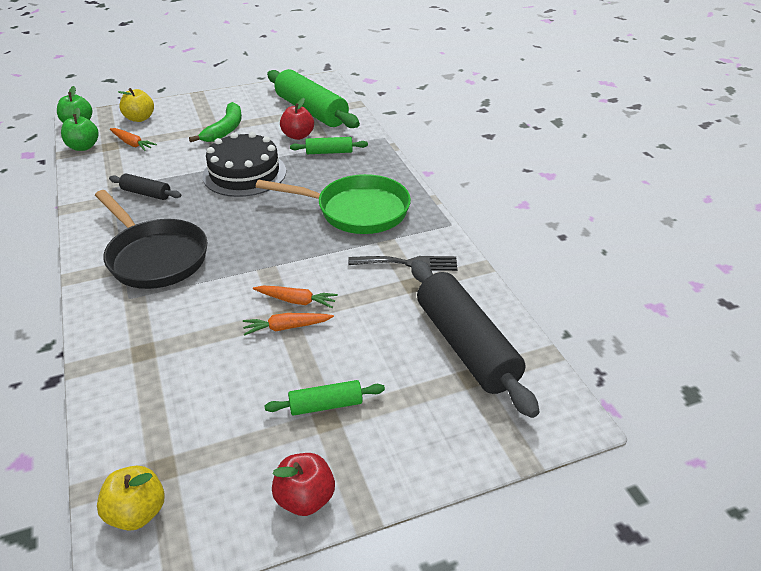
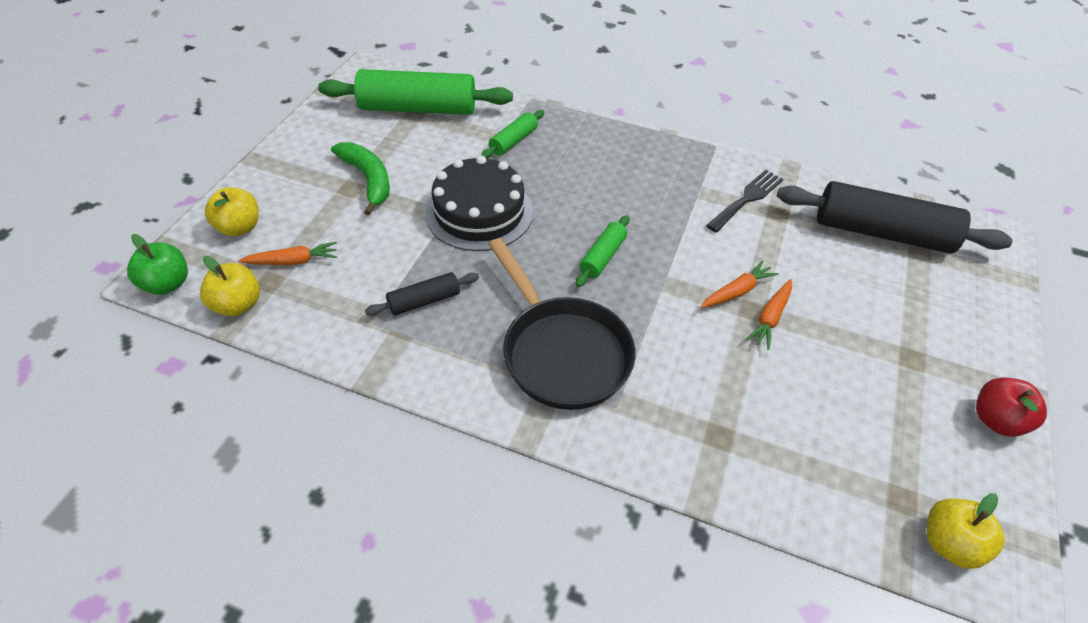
camera: 50 degrees left, 10 degrees up
green apple [61,107,99,151] -> yellow apple [200,256,260,316]
black pan [95,190,207,289] -> black pan turned 60 degrees clockwise [489,238,635,410]
green pan [256,174,411,234] -> none
green rolling pin [264,380,385,416] -> green rolling pin moved to [576,215,630,287]
red apple [280,98,314,140] -> none

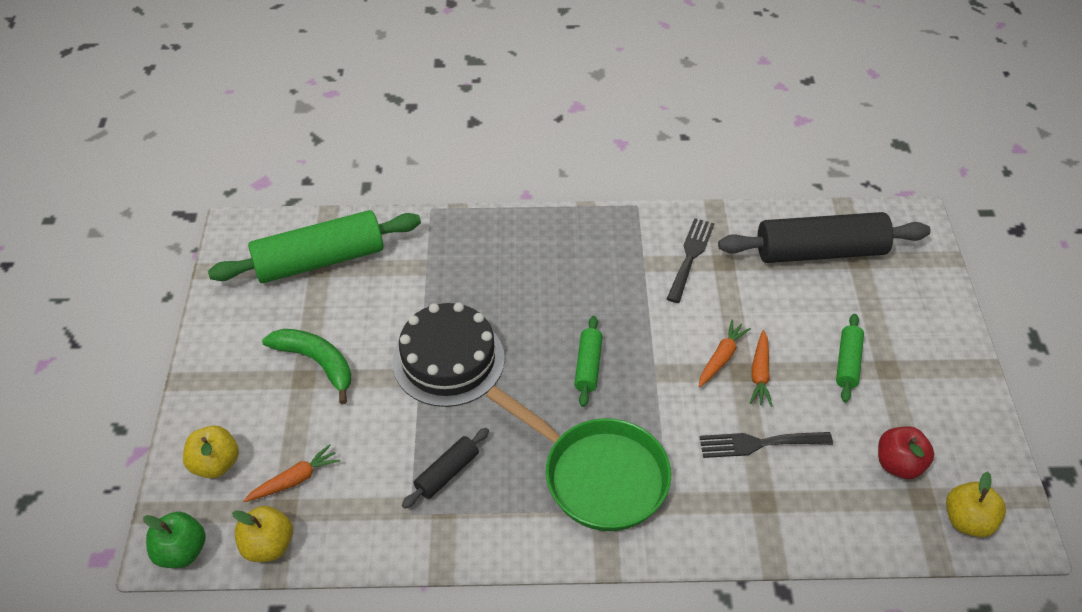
camera: 20 degrees left, 0 degrees up
green rolling pin [482,110,544,159] -> green rolling pin moved to [836,314,864,402]
black pan [489,238,635,410] -> green pan [486,386,671,531]
red apple [976,377,1047,437] -> red apple moved to [878,426,934,479]
none -> black fork [699,432,833,458]

